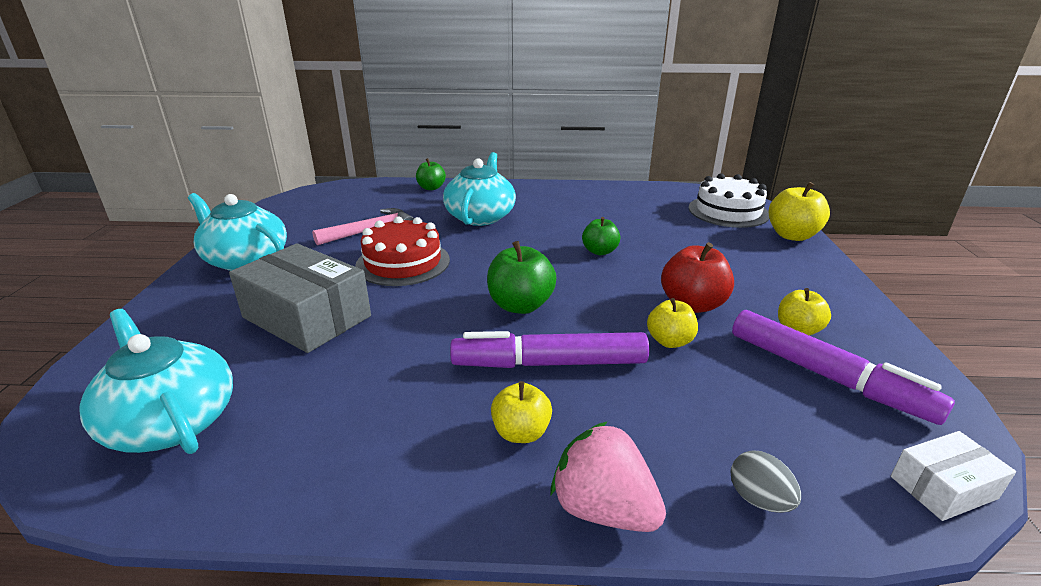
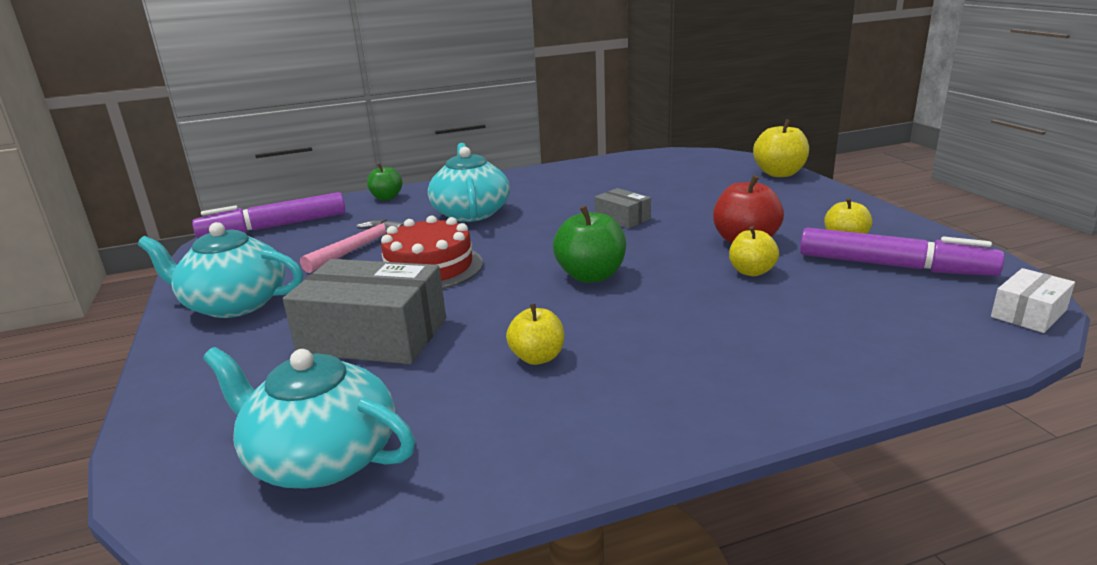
camera: 20 degrees left, 5 degrees down
purple marker [450,331,649,368] -> purple marker moved to [192,192,345,238]
yellow apple [491,381,552,443] -> yellow apple moved to [506,304,564,365]
pink strawberry [551,421,666,532] -> none
green apple [582,217,620,255] -> grey box [595,188,651,228]
white cake [689,173,769,228] -> none
grey egg [730,450,801,513] -> none

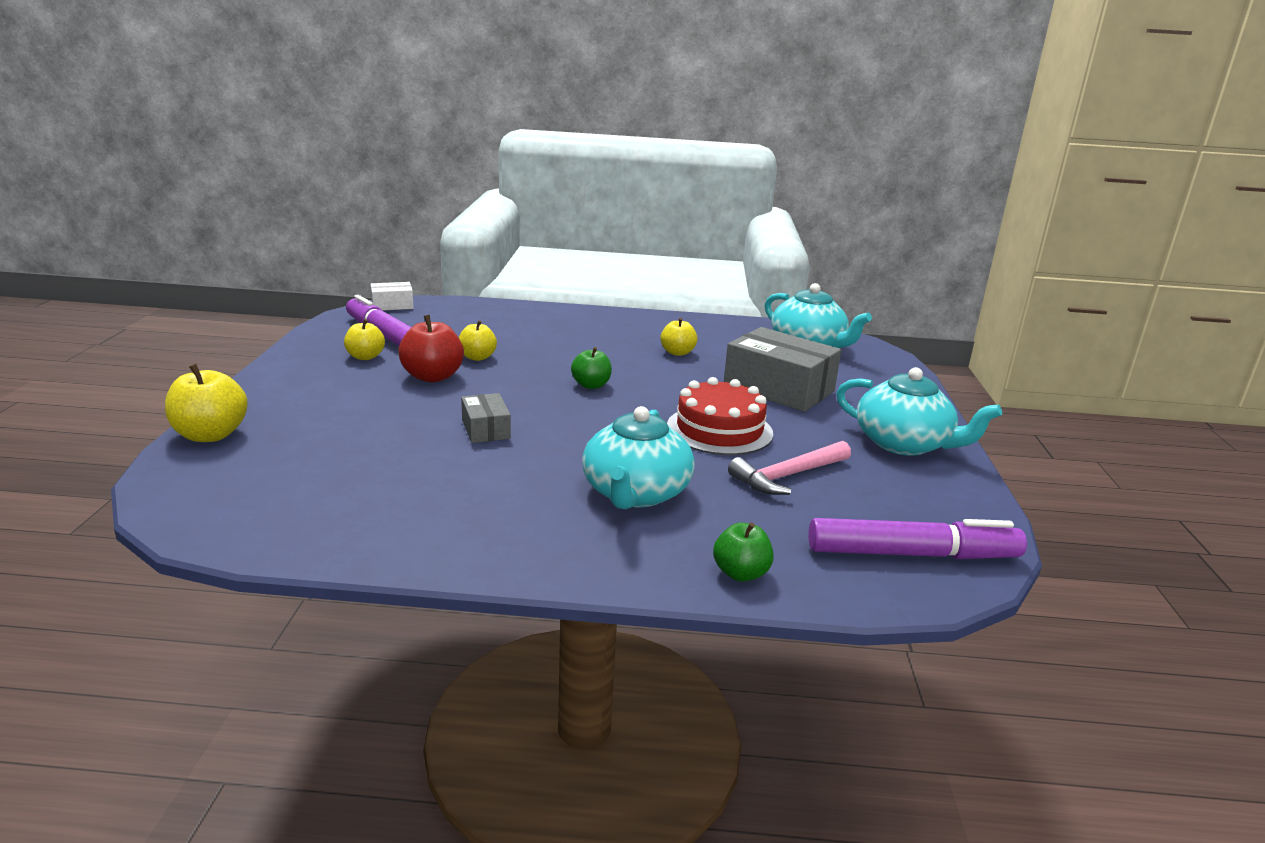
camera: 160 degrees left, 0 degrees up
green apple [553,205,626,283] -> green apple [571,347,612,389], size x0.65

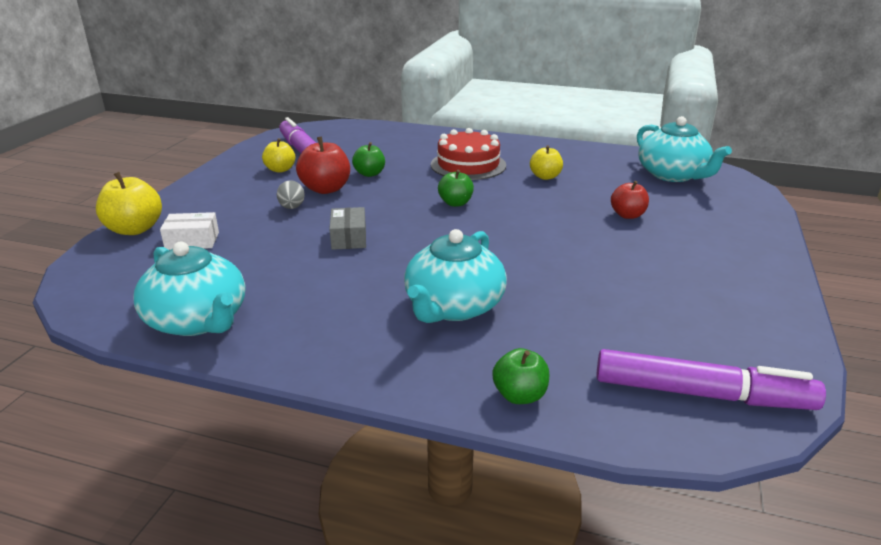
camera: 15 degrees right, 5 degrees up
white box [370,282,414,311] -> white box moved to [160,212,219,250]
yellow apple [459,320,497,361] -> green apple [352,142,385,177]
red cake [667,377,773,455] -> red cake moved to [431,128,506,180]
grey box [724,327,841,412] -> red apple [611,181,649,219]
pink hammer [728,441,851,495] -> none
turquoise teapot [836,367,1002,456] -> turquoise teapot moved to [133,241,245,336]
none -> grey egg [277,180,305,209]

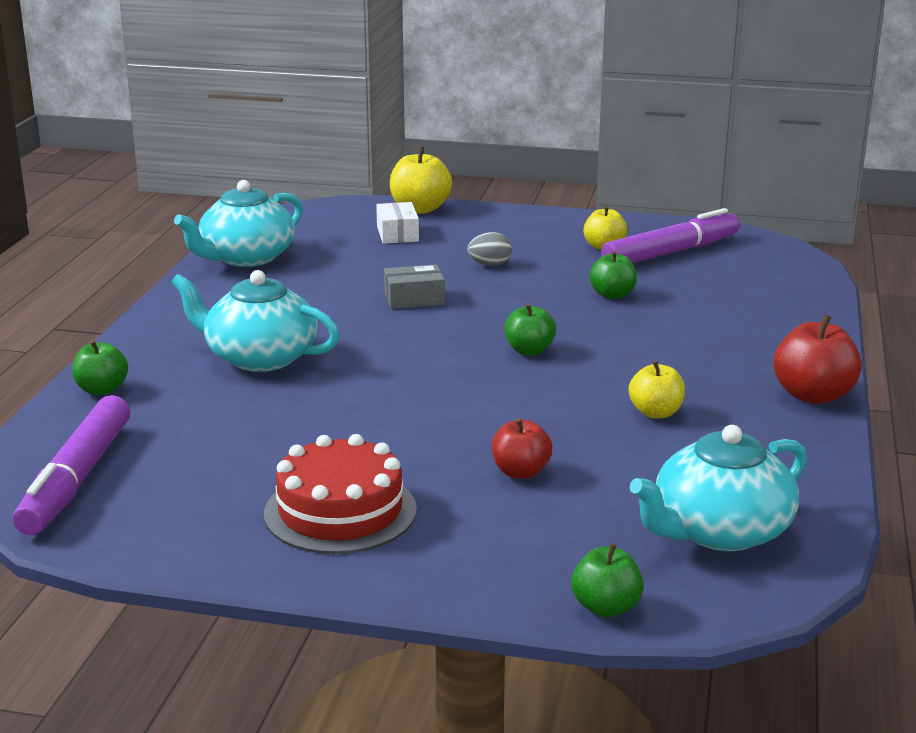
camera: 85 degrees right, 5 degrees down
red apple [296,136,350,194] -> red apple moved to [773,314,862,404]
red cake [431,128,506,180] -> red cake moved to [264,434,417,554]
none -> green apple [571,543,643,617]

